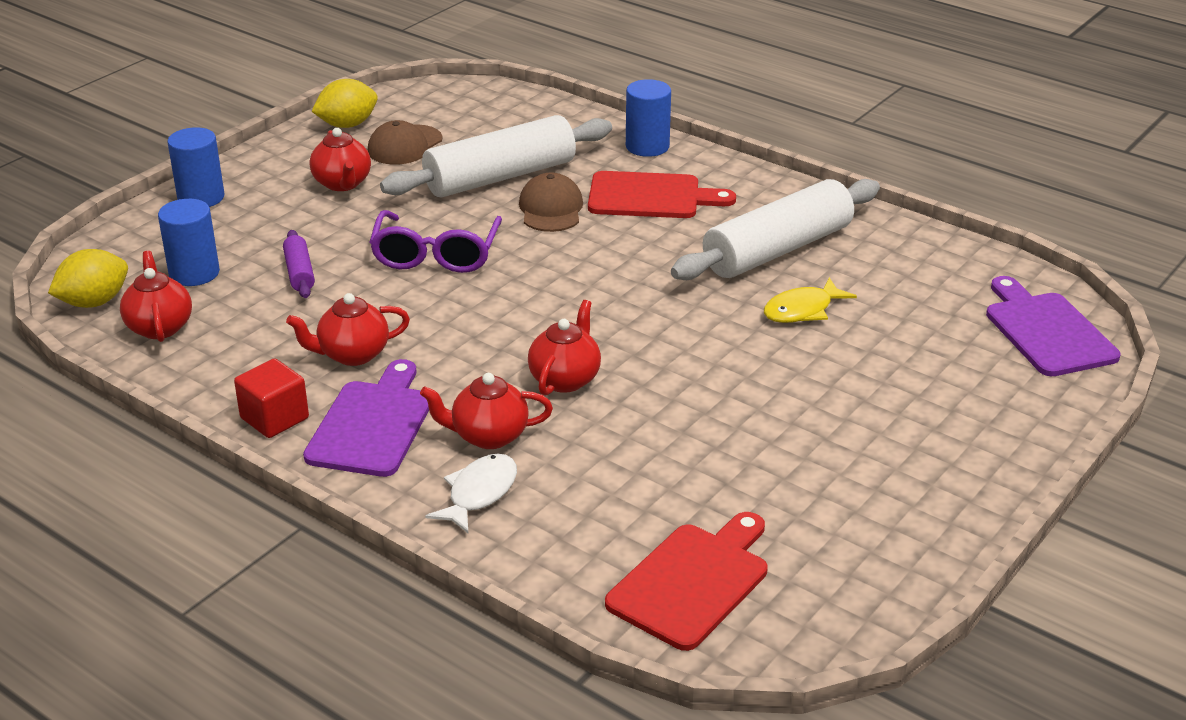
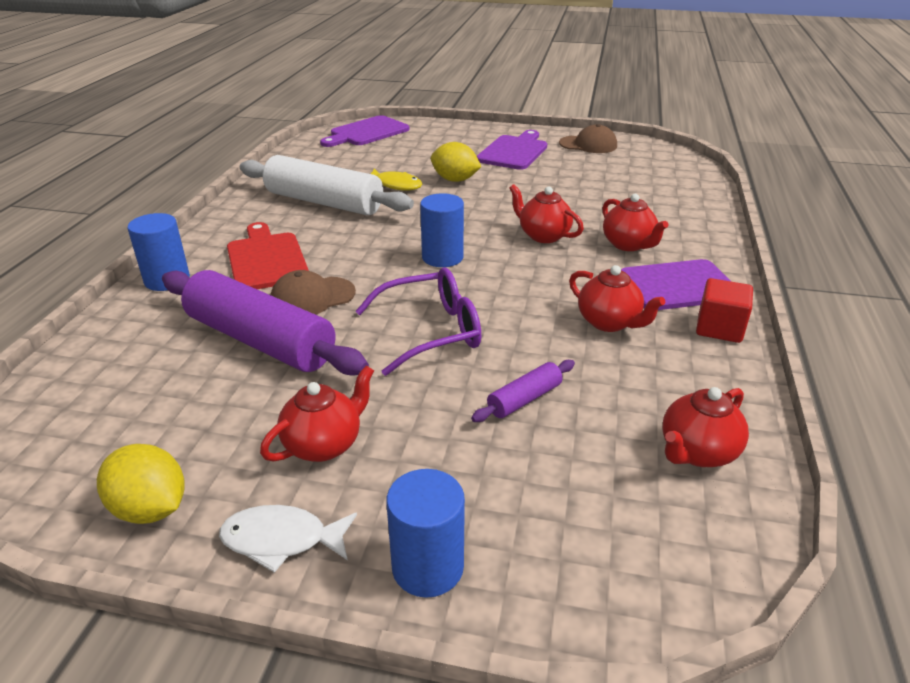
camera: 115 degrees left, 0 degrees up
yellow lemon [48,249,128,308] -> yellow lemon moved to [431,142,481,182]
blue cylinder [158,199,220,286] -> blue cylinder moved to [420,193,464,267]
brown cap [368,120,443,165] -> brown cap moved to [559,124,617,153]
white rolling pin [380,115,612,198] -> purple rolling pin [162,270,369,376]
white fish [425,454,517,533] -> white fish moved to [219,505,357,573]
red teapot [528,300,601,396] -> red teapot turned 45 degrees clockwise [509,184,584,243]
red cutting board [605,512,768,651] -> none
none -> purple cutting board [477,130,547,170]

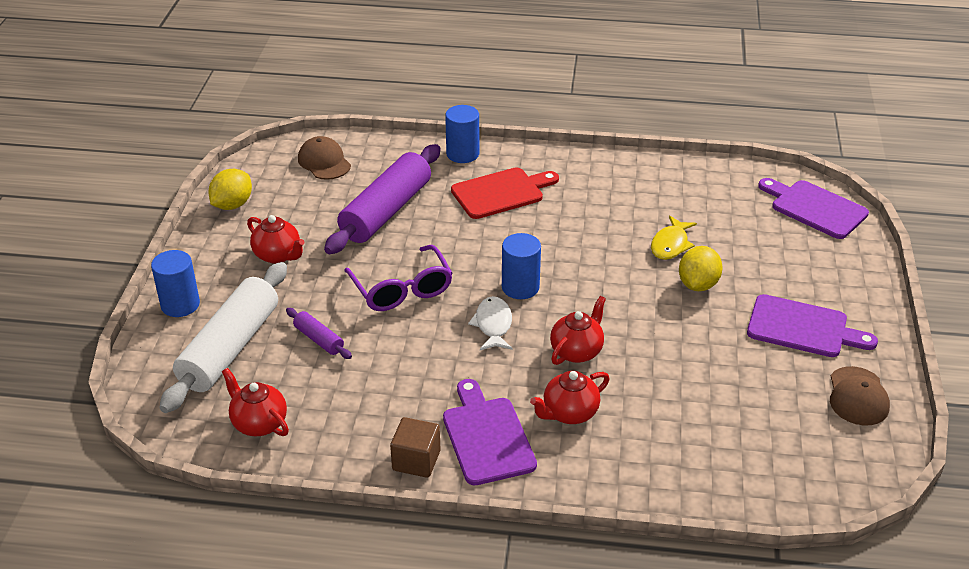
camera: 85 degrees right, 5 degrees up
white fish [219,505,357,573] -> white fish moved to [468,296,513,350]
white rolling pin [240,155,414,215] -> white rolling pin moved to [159,262,287,413]
brown cap [270,270,356,315] -> brown cap moved to [298,136,351,180]
red teapot [569,265,665,332] -> none
red cube [696,278,753,343] -> brown cube [390,417,440,478]

